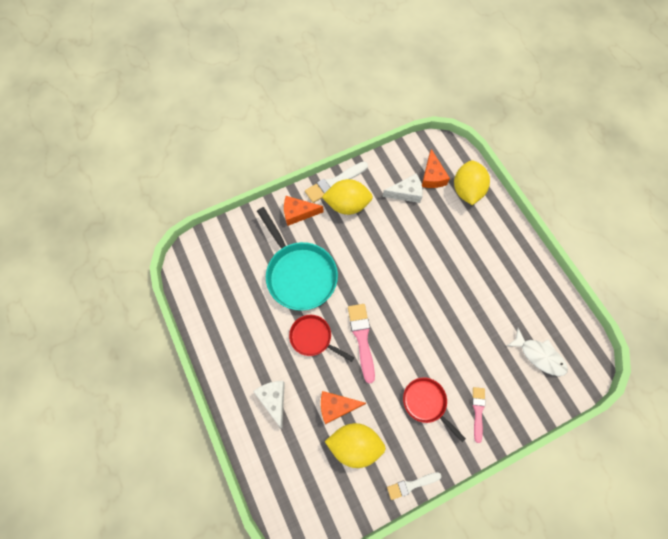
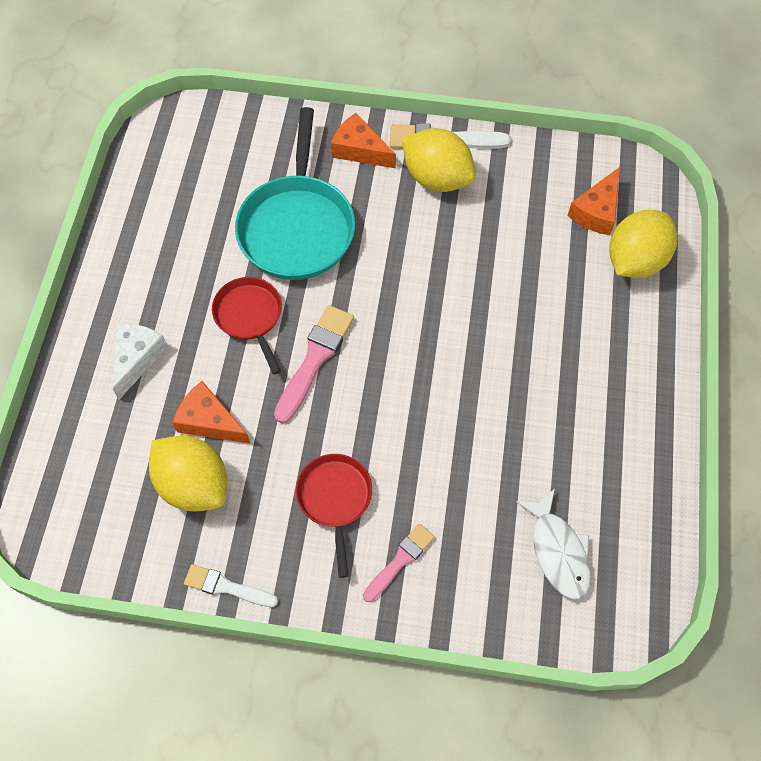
camera: 35 degrees right, 5 degrees down
white cheese [382,174,423,203] -> none

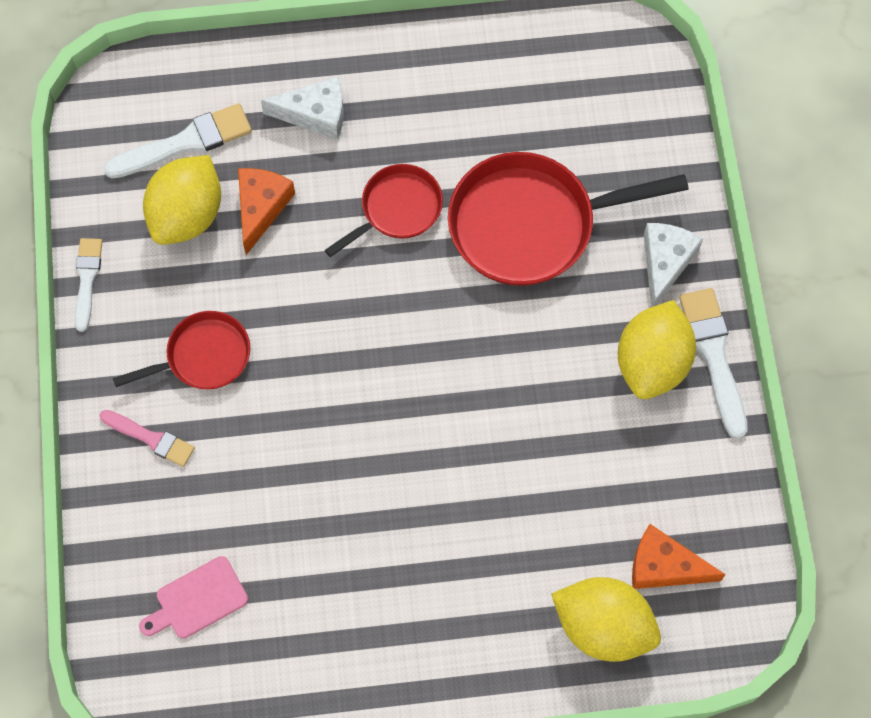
camera: 75 degrees right, 5 degrees up
turquoise pan [235,107,355,280] -> red pan [448,152,689,286]
pink brush [274,305,354,424] -> none
orange cheese [331,113,396,168] -> white cheese [644,223,703,307]
white fish [516,489,591,599] -> pink cutting board [139,556,248,639]
none -> white brush [103,103,252,178]

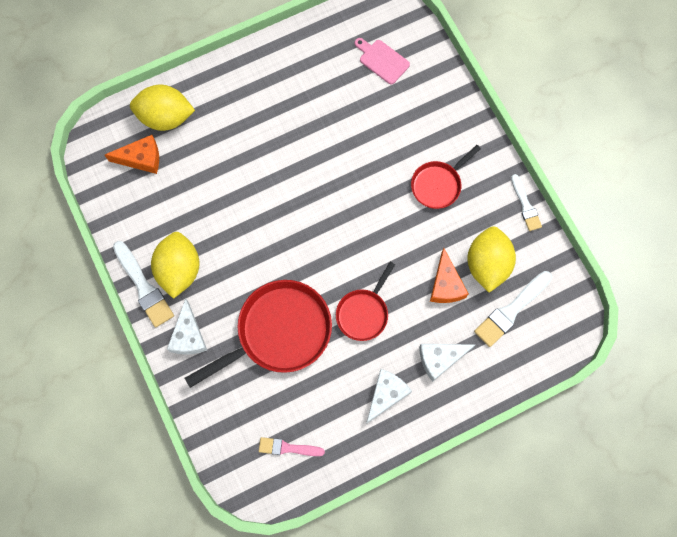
camera: 160 degrees right, 5 degrees up
pink brush [100,410,195,467] -> pink brush moved to [259,437,325,456]
pink cutting board [139,556,248,639] -> pink cutting board turned 90 degrees counterclockwise [355,38,410,85]
none -> white cheese [366,369,412,424]

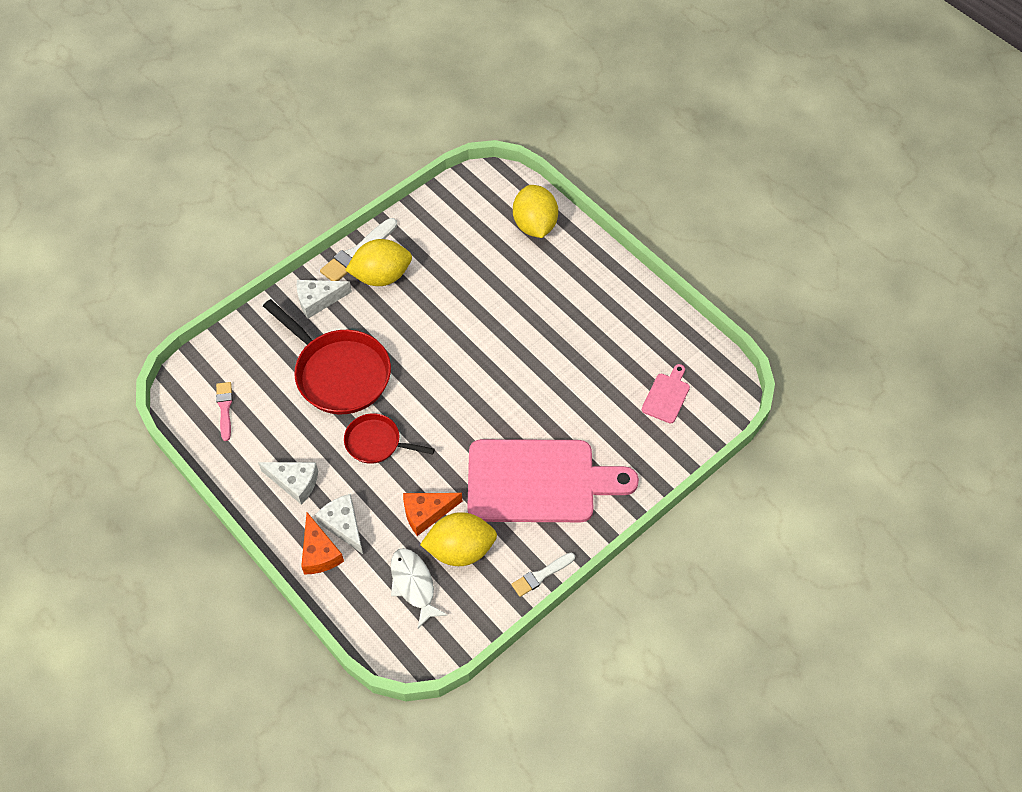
camera: 75 degrees right, 15 degrees down
orange cheese [105,135,159,174] -> orange cheese moved to [301,512,344,575]
red pan [411,145,481,209] -> pink cutting board [467,439,639,522]
white brush [474,271,552,347] -> white fish [391,548,448,628]

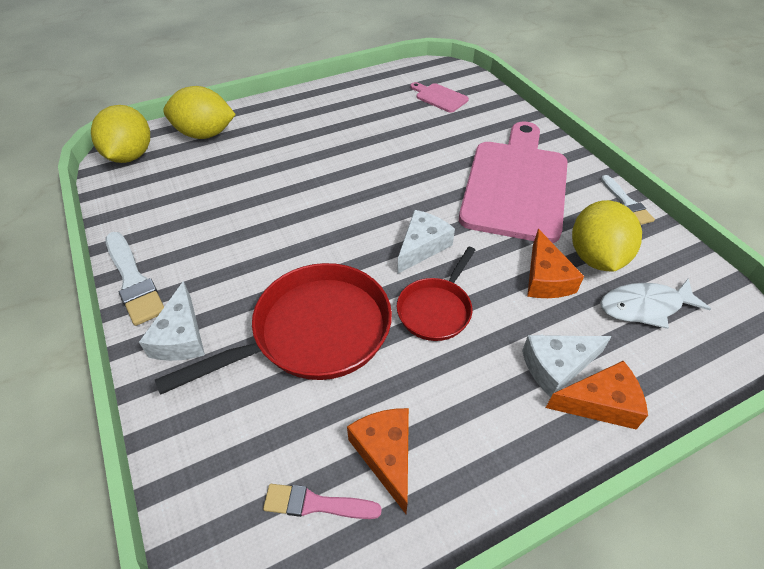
camera: 75 degrees left, 10 degrees down
white cheese [258,462,318,505] -> white cheese moved to [397,210,455,274]
yellow lemon [345,239,412,286] -> yellow lemon moved to [91,105,150,163]
none -> orange cheese [347,408,409,514]

